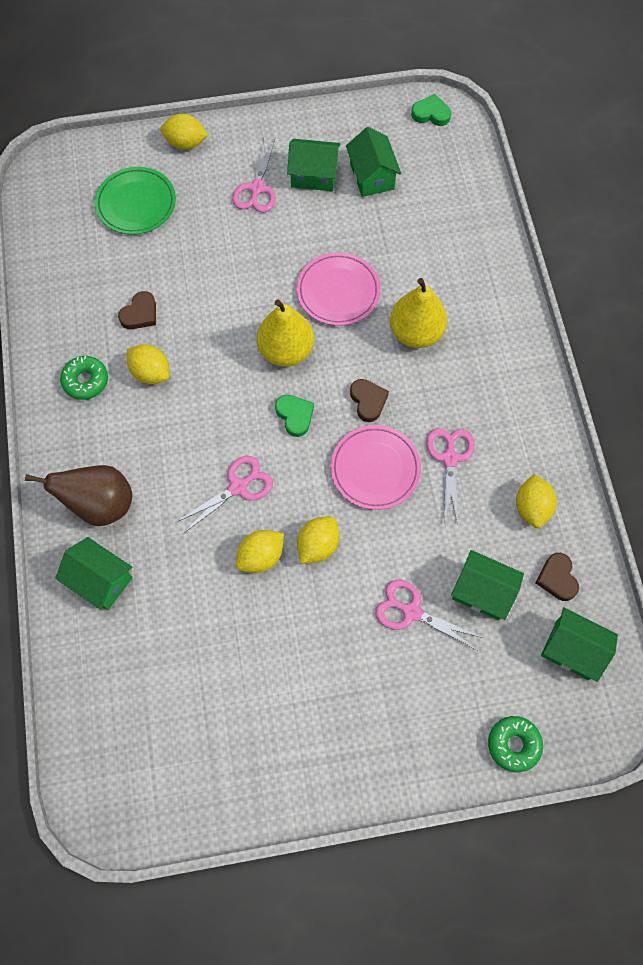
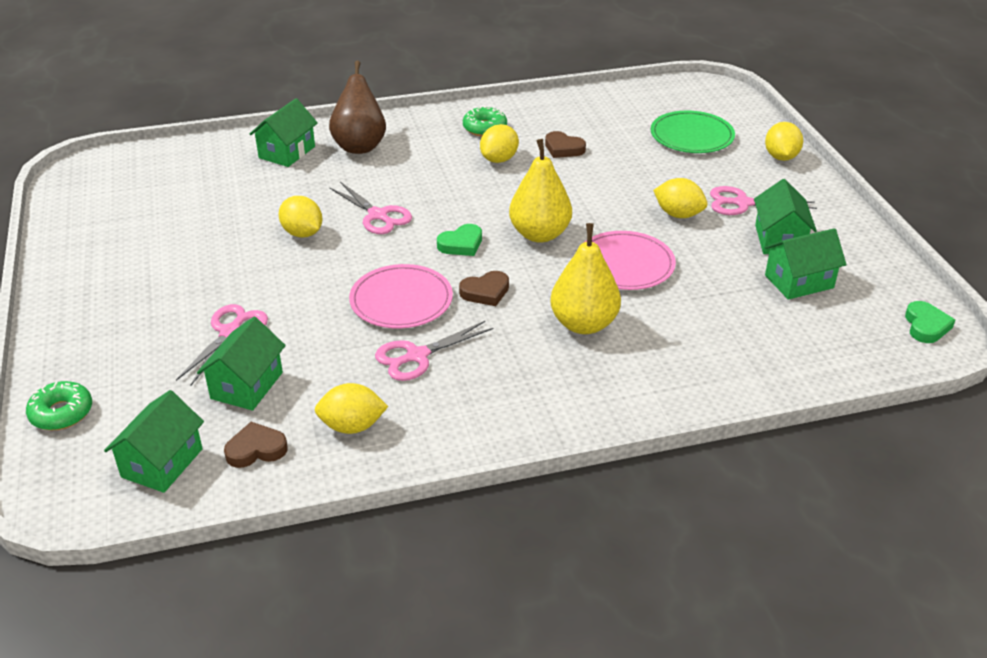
camera: 85 degrees right, 30 degrees down
yellow lemon [297,516,339,564] -> yellow lemon moved to [653,178,708,218]
pink scissors [426,428,475,525] -> pink scissors turned 150 degrees clockwise [375,321,494,381]

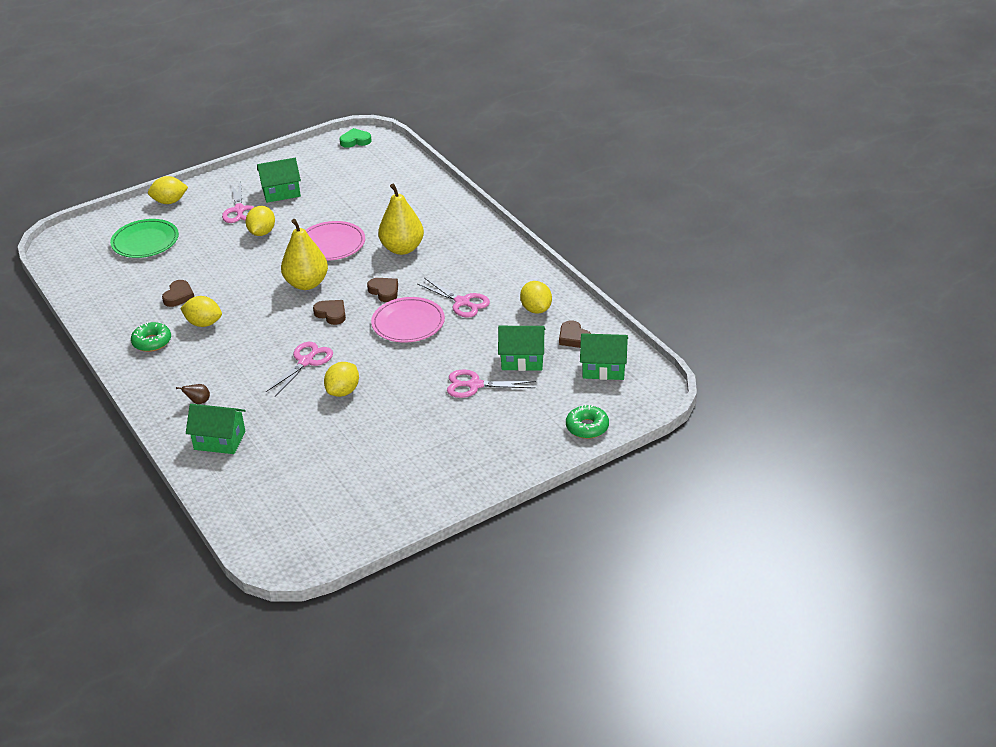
camera: 105 degrees left, 0 degrees up
brown pear [329,61,386,154] -> brown pear [176,384,210,404], size x0.40
green heart [437,224,482,256] -> brown heart [313,300,346,325]
green house [764,228,847,300] -> none

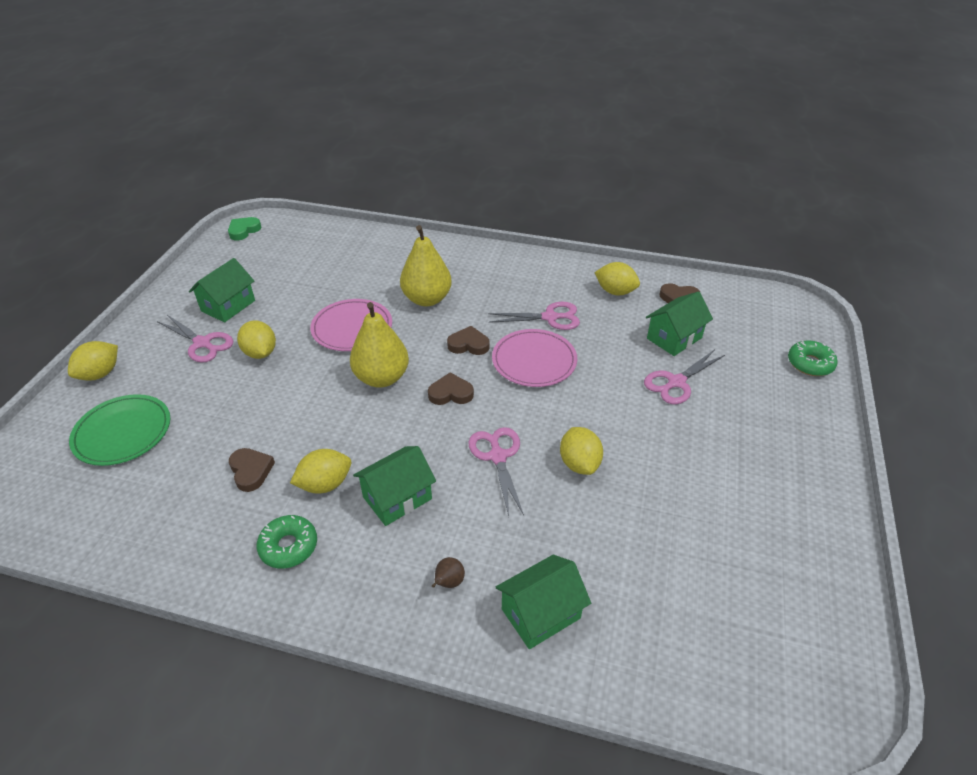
camera: 45 degrees left, 5 degrees up
green house [580,333,628,380] -> green house moved to [353,446,436,526]

